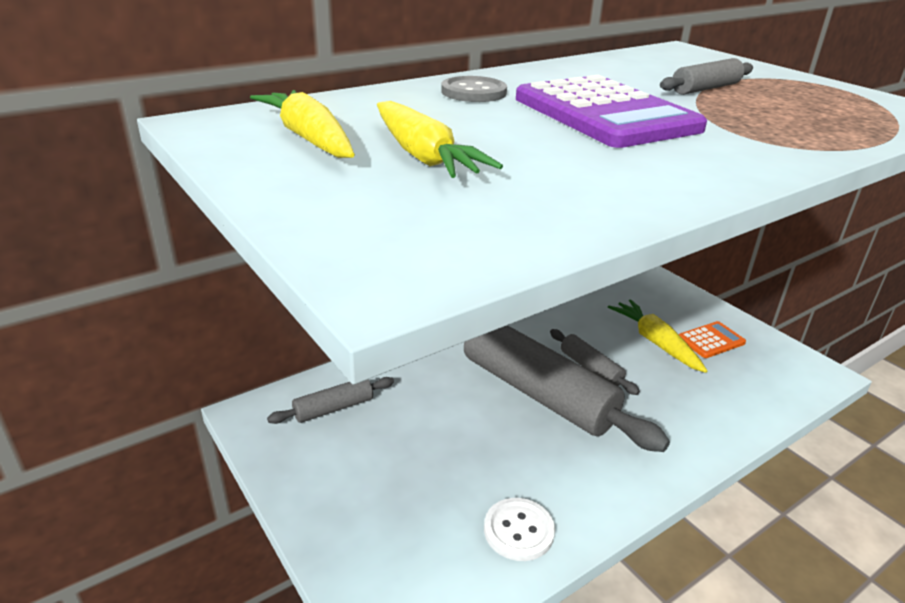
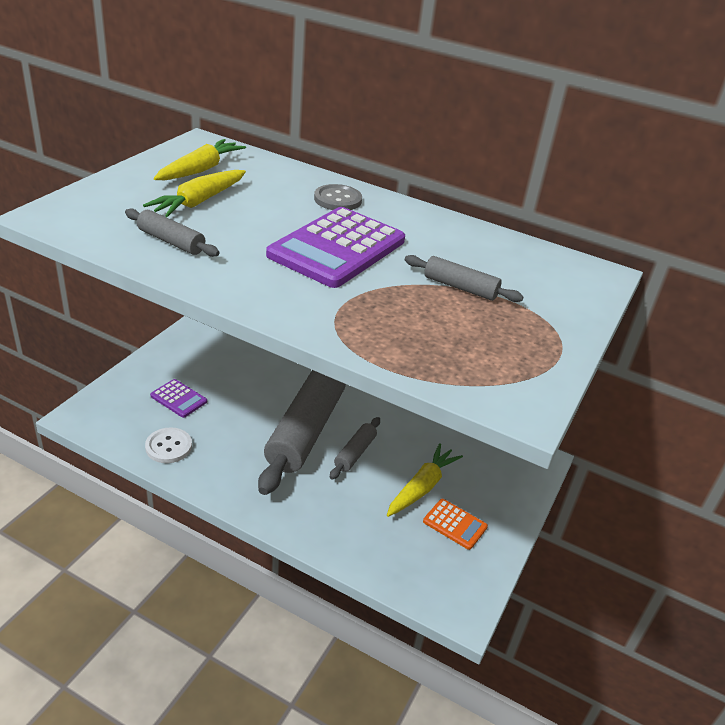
camera: 60 degrees right, 5 degrees up
grey rolling pin [267,377,394,424] -> grey rolling pin moved to [125,208,220,257]
none -> purple calculator [150,379,207,418]

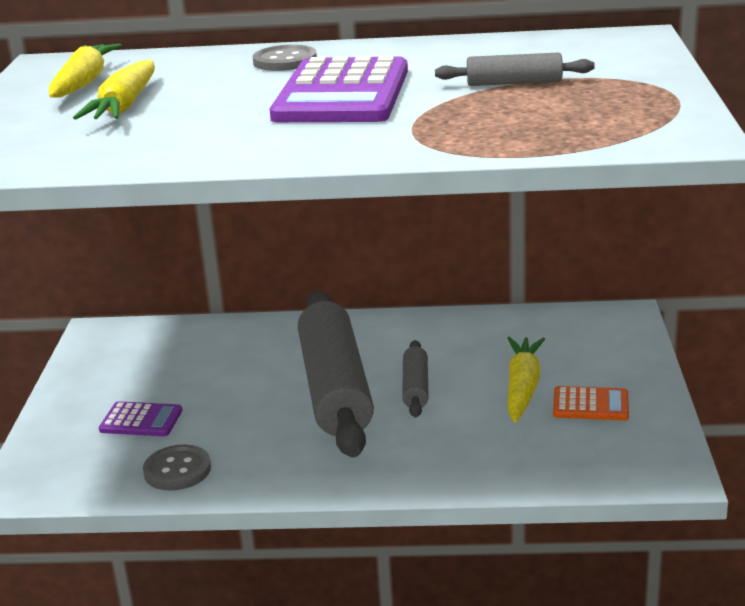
camera: 20 degrees left, 10 degrees down
grey rolling pin [125,208,220,257] -> none
white button [145,427,192,463] -> grey button [143,445,211,491]

